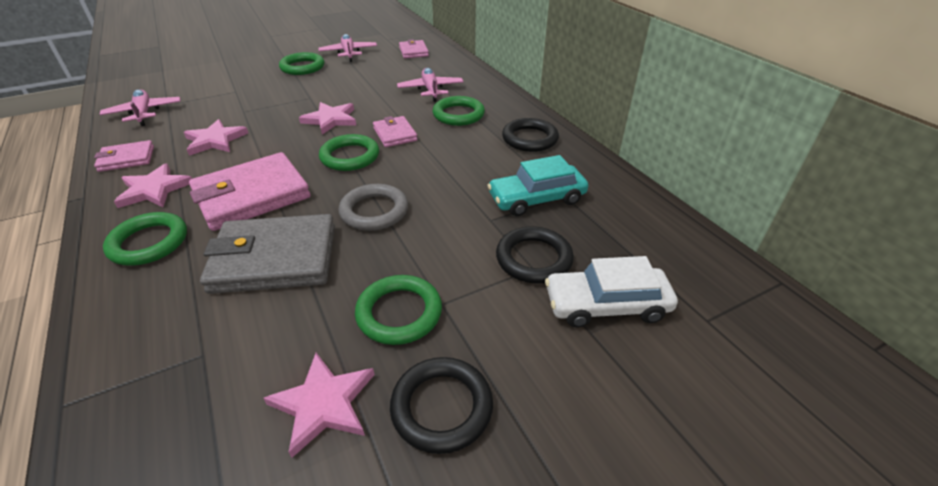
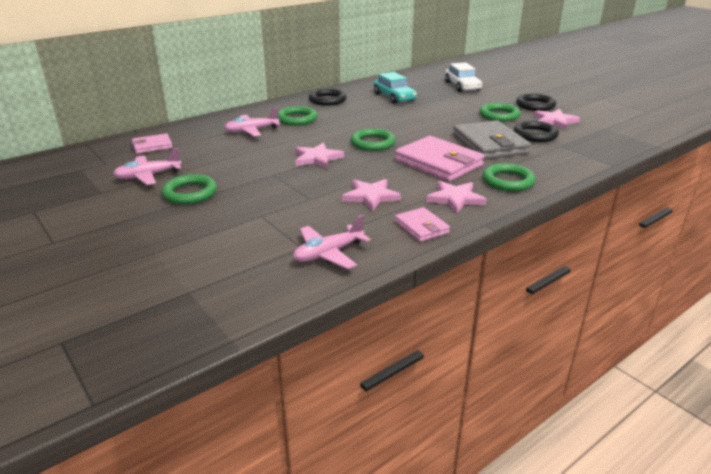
camera: 100 degrees left, 10 degrees down
grey ring [338,184,408,231] -> none
pink wallet [373,116,418,147] -> none
black ring [496,226,574,283] -> black ring moved to [514,121,559,142]

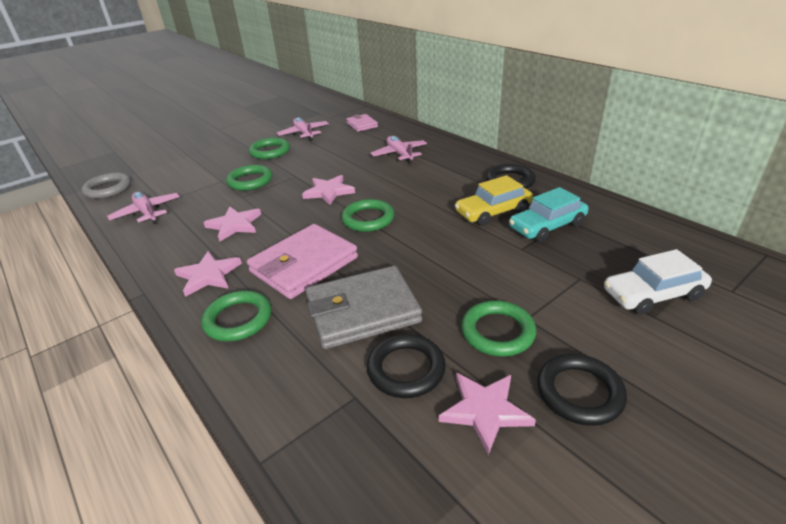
camera: 90 degrees right, 5 degrees up
green ring [278,106,318,125] -> green ring moved to [226,165,272,191]
pink wallet [395,207,450,242] -> none
none -> grey ring [81,172,131,199]
none -> yellow car [455,175,533,226]

